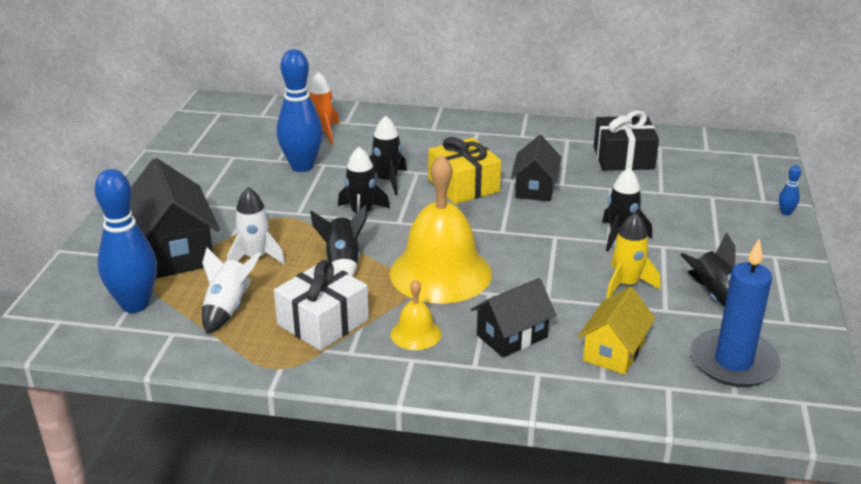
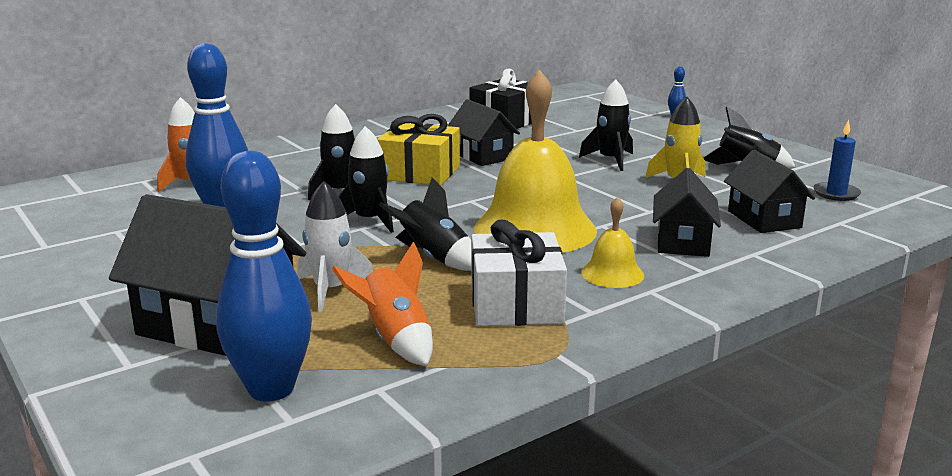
camera: 45 degrees left, 10 degrees down
white rocket [202,247,261,334] -> orange rocket [332,242,433,366]
yellow house [578,287,655,375] -> black house [724,150,815,233]
blue candle [691,238,780,387] -> blue candle [813,119,861,201], size x0.54

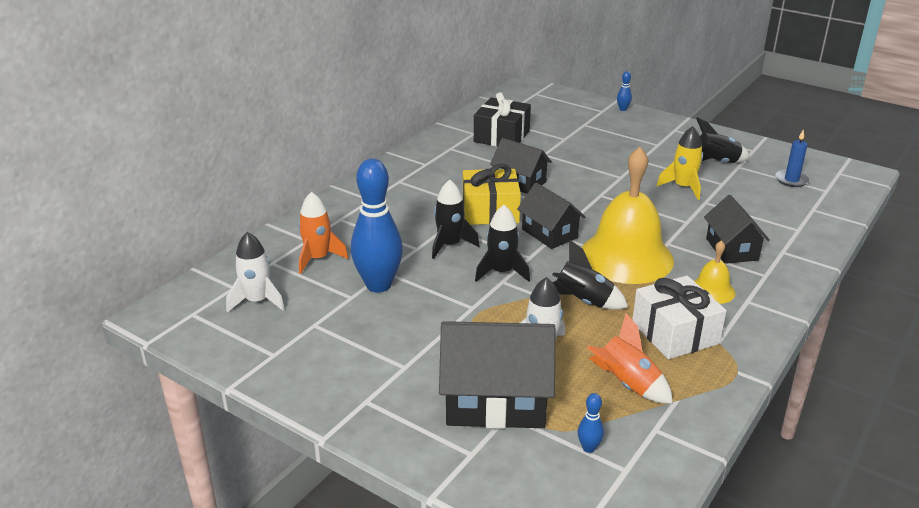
camera: 20 degrees left, 10 degrees up
blue bowling pin [216,151,312,402] -> blue bowling pin [578,393,604,453], size x0.40
black rocket [579,79,633,171] -> none
black house [724,150,815,233] -> black house moved to [517,183,585,249]
none -> white rocket [226,232,285,313]

